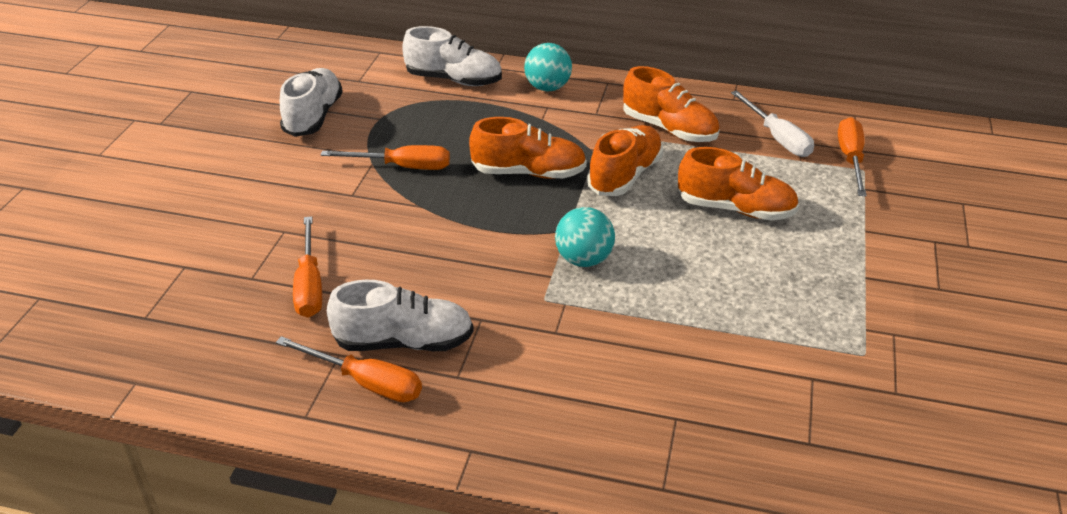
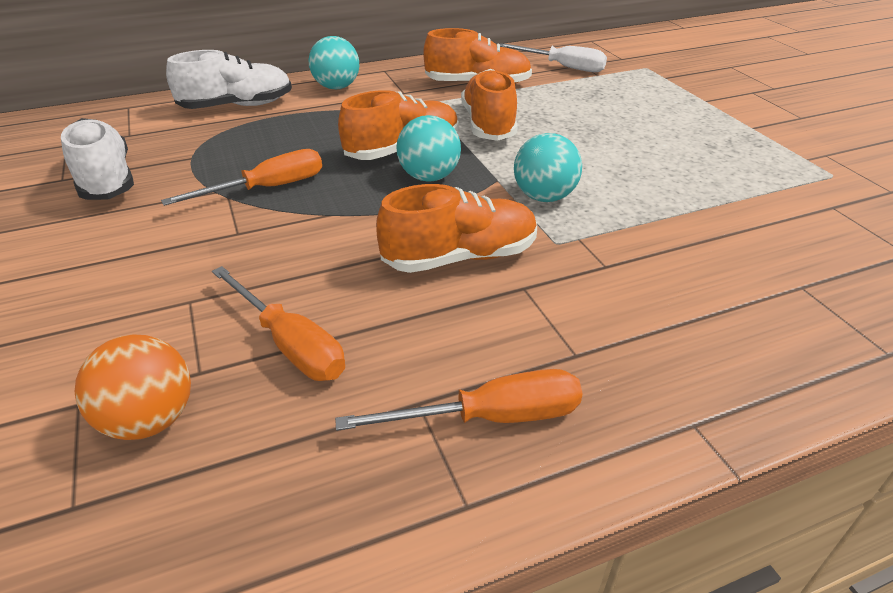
camera: 35 degrees left, 0 degrees up
white shoe [327,280,474,351] -> none
orange shoe [678,147,799,221] -> orange shoe moved to [376,184,537,273]
orange screwdriver [838,117,867,196] -> none
none -> orange ball [75,334,191,440]
none -> turquoise ball [396,115,461,182]

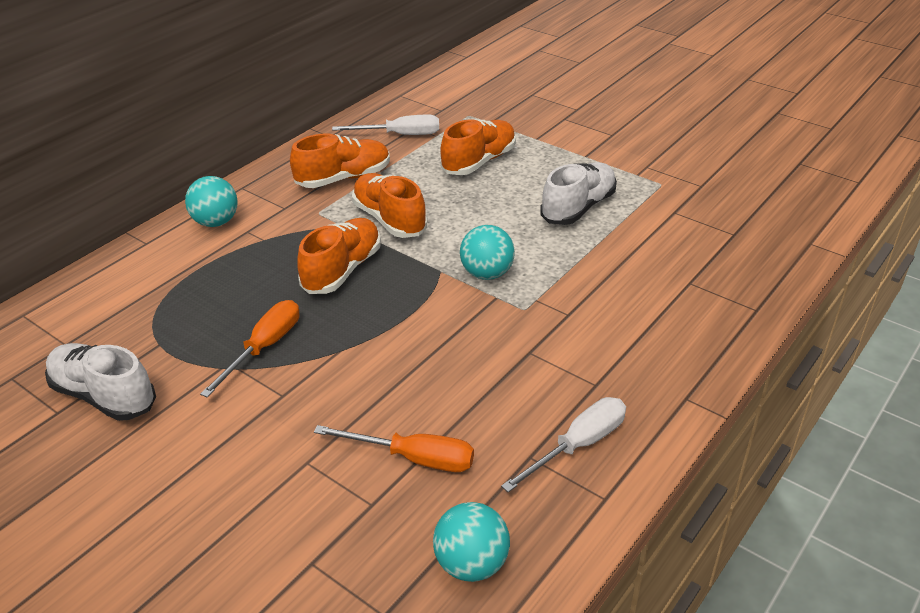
camera: 30 degrees left, 0 degrees up
orange ball [75,334,191,440] -> none
white shoe [166,50,292,109] -> white shoe moved to [540,162,617,225]
orange screwdriver [335,369,582,431] -> white screwdriver [501,397,626,492]
orange shoe [376,184,537,273] -> orange shoe moved to [440,119,516,175]
turquoise ball [396,115,461,182] -> turquoise ball moved to [433,502,510,582]

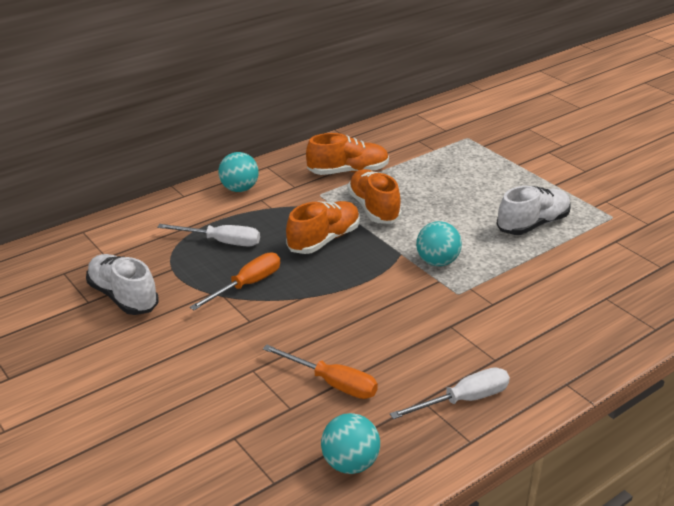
camera: 15 degrees right, 5 degrees down
white screwdriver [332,115,439,135] -> white screwdriver moved to [157,224,260,247]
orange shoe [440,119,516,175] -> none

